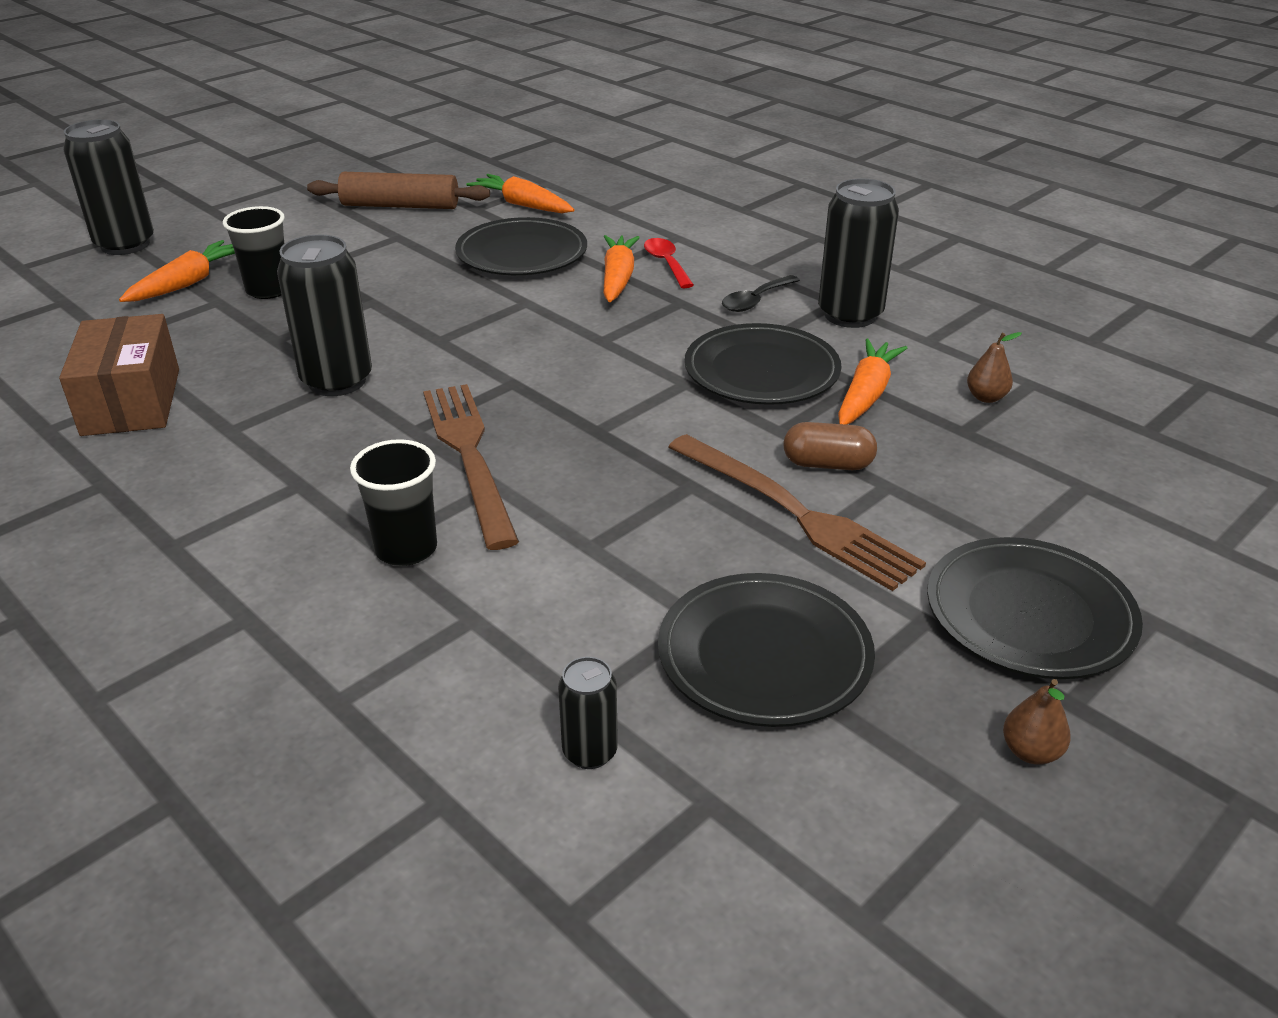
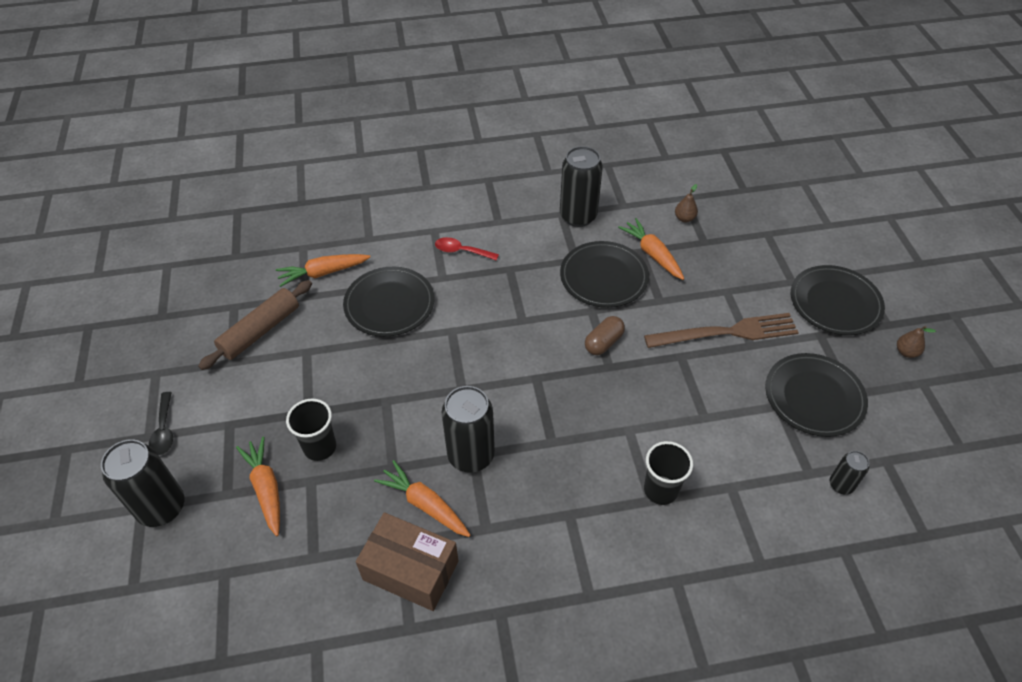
camera: 55 degrees left, 15 degrees up
brown fork [423,384,519,550] -> none
orange carrot [604,235,640,302] -> orange carrot moved to [374,460,471,537]
black spoon [722,275,800,312] -> black spoon moved to [149,392,173,455]
brown capsule [783,422,877,470] -> brown capsule moved to [585,316,625,355]

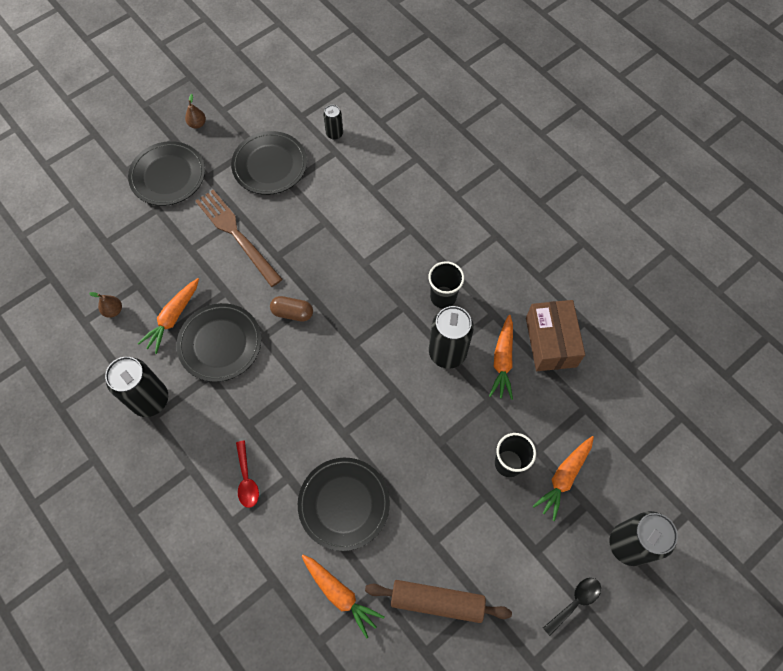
camera: 120 degrees left, 15 degrees up
black cup [644,441,693,505] -> black cup moved to [428,261,464,309]

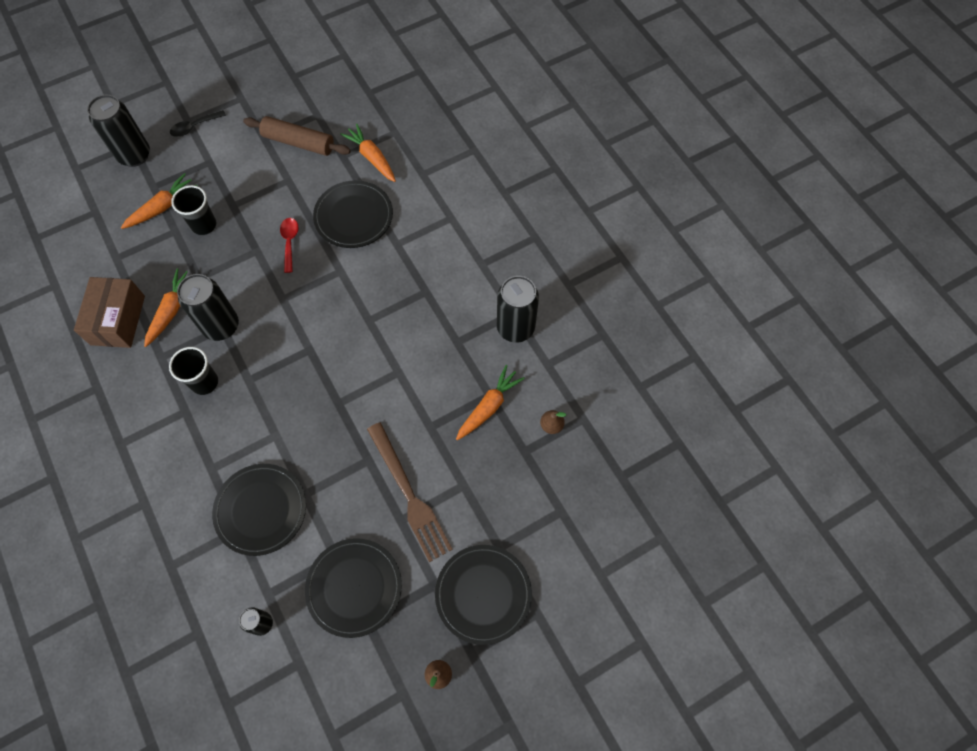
camera: 170 degrees left, 0 degrees up
black plate [177,303,261,382] -> black plate moved to [212,464,306,556]
red spoon [236,441,259,508] -> red spoon moved to [280,218,298,273]
brown capsule [270,296,313,322] -> none

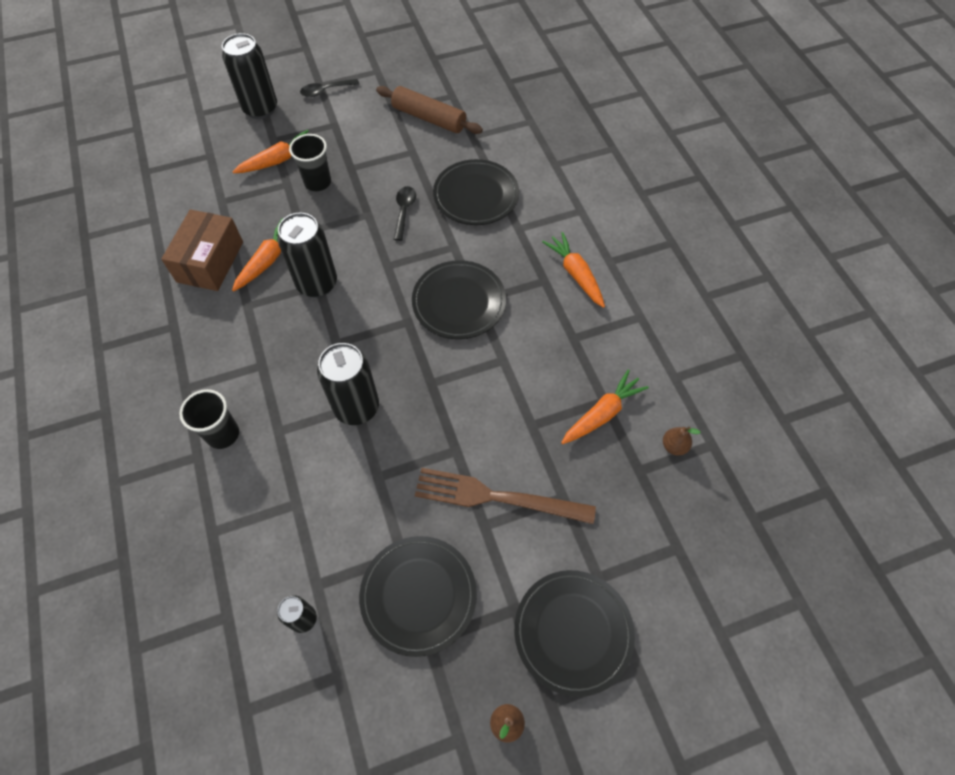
camera: 10 degrees right, 5 degrees down
black cup [169,347,218,395] -> black cup moved to [179,389,239,449]
black plate [212,464,306,556] -> black plate moved to [412,260,506,339]
red spoon [280,218,298,273] -> black spoon [394,186,416,241]
orange carrot [340,124,396,182] -> orange carrot moved to [542,232,605,308]
brown fork [367,422,453,562] -> brown fork turned 120 degrees clockwise [415,468,596,524]
black can [497,276,539,343] -> black can moved to [317,343,379,425]

